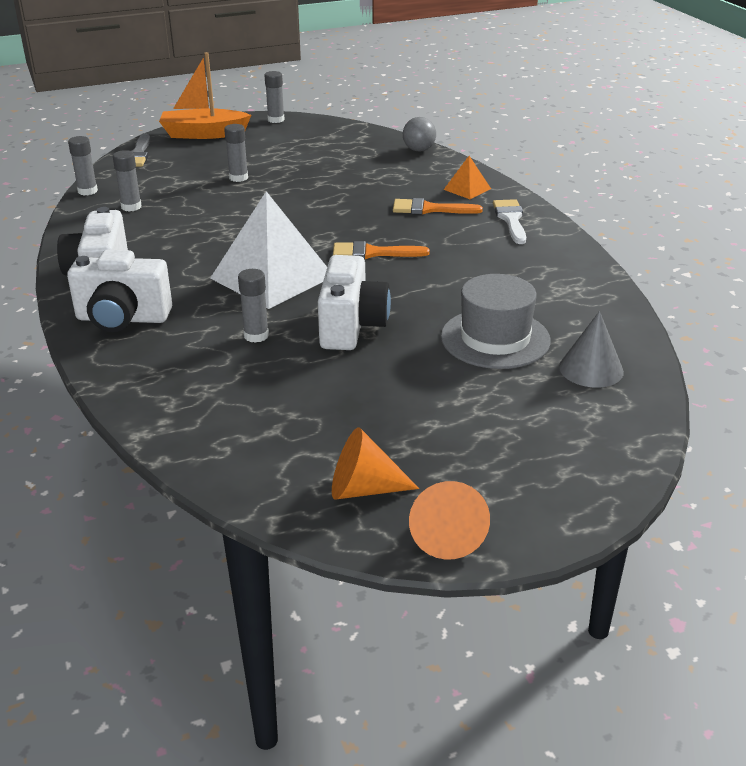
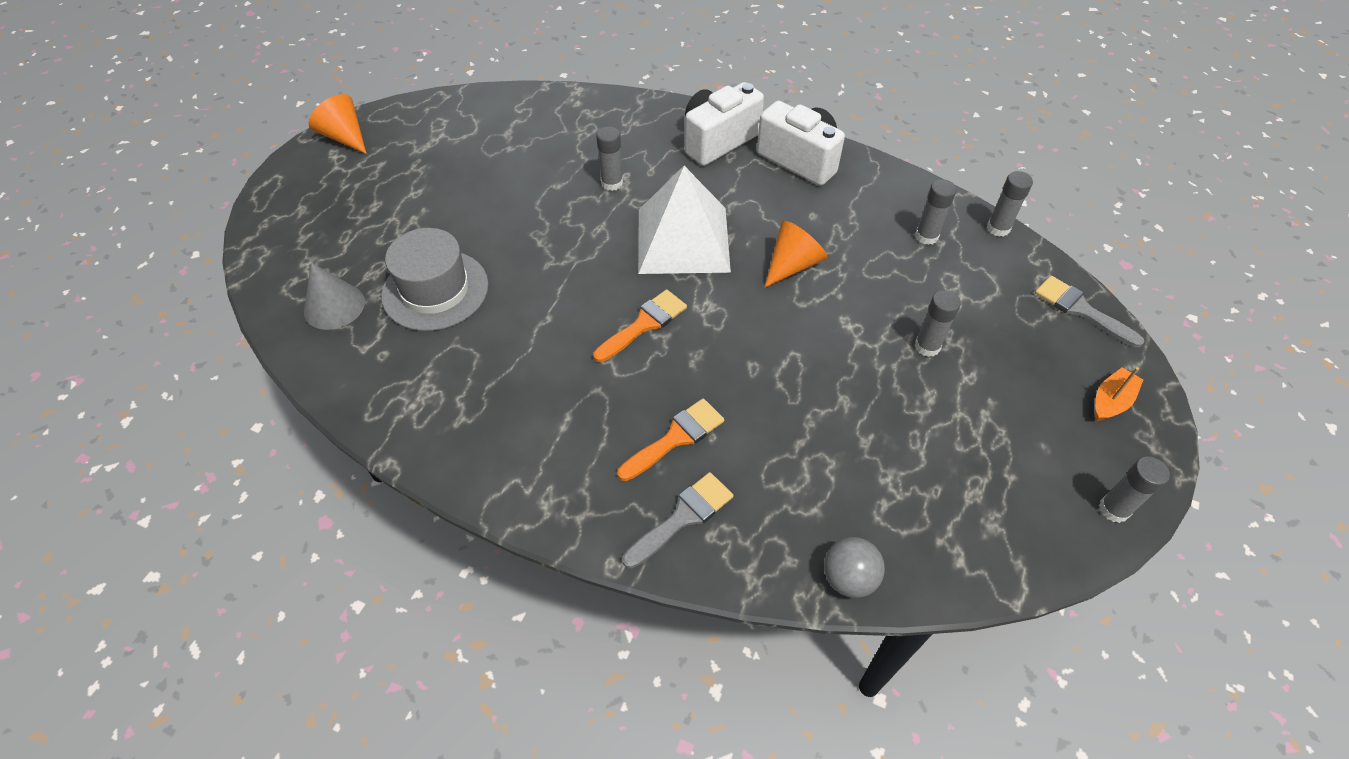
camera: 135 degrees right, 20 degrees up
orange boat [159,52,251,139] -> orange boat [1094,367,1143,421], size x0.52
white camera [318,255,391,350] -> none
orange cone [332,427,419,500] -> orange cone moved to [764,221,827,288]
orange pyramid [444,156,491,199] -> grey brush [622,472,734,569]
white brush [493,199,526,244] -> none

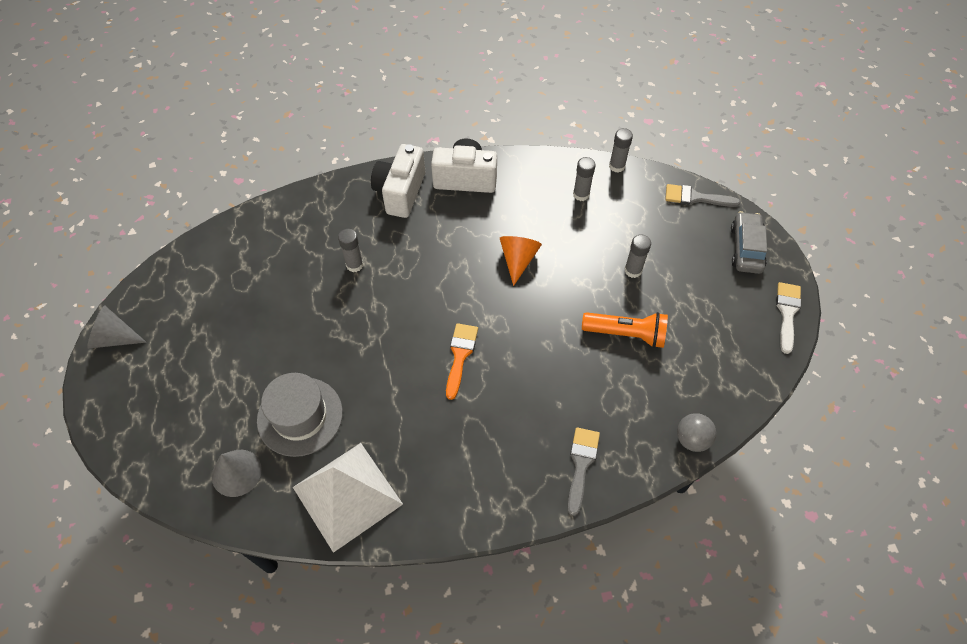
camera: 35 degrees left, 5 degrees up
orange cone [308,94,367,154] -> grey cone [87,305,147,349]
orange brush [617,398,724,481] -> none
white pyramid [638,166,731,274] -> white pyramid moved to [293,443,403,553]
orange boat [1094,367,1143,421] -> grey car [731,211,767,274]
grey glue stick [1099,457,1170,523] -> white brush [776,282,801,354]
none -> orange flashlight [582,312,668,348]

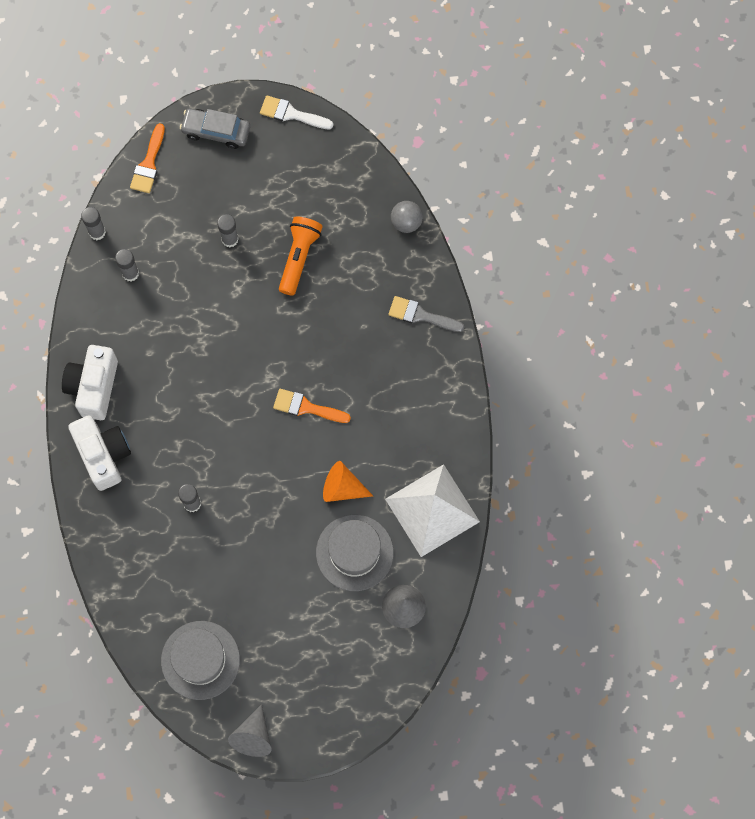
camera: 85 degrees left, 15 degrees up
white camera [371,144,425,218] -> white camera turned 135 degrees counterclockwise [68,415,131,491]
orange cone [500,236,542,286] -> orange cone moved to [323,461,373,502]
grey brush [665,184,740,207] -> orange brush [130,123,165,193]
none -> grey hat [161,621,240,700]

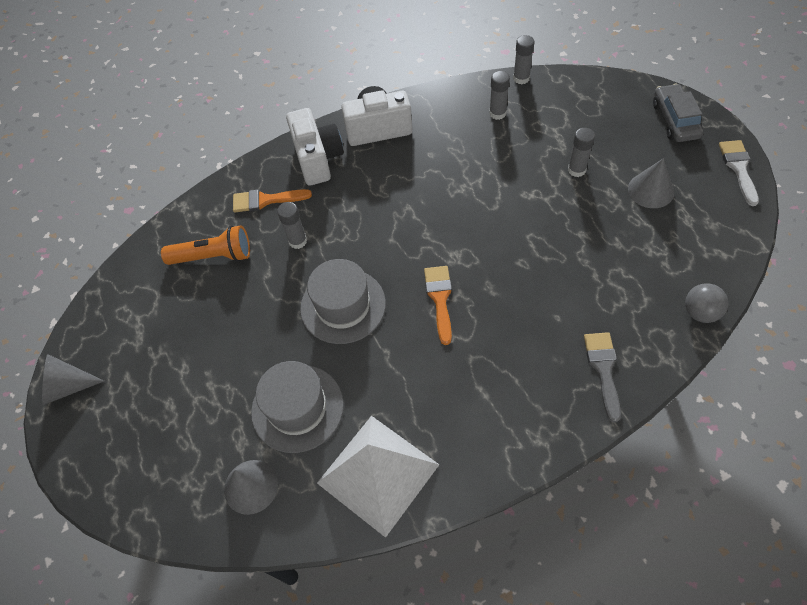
camera: 75 degrees right, 15 degrees down
white camera [68,415,131,491] -> white camera turned 60 degrees counterclockwise [286,108,344,186]
orange brush [130,123,165,193] -> orange brush moved to [233,189,312,213]
grey hat [161,621,240,700] -> grey hat moved to [300,259,386,344]
orange flashlight [279,216,323,296] -> orange flashlight moved to [161,225,250,265]
orange cone [323,461,373,502] -> none
none -> grey cone [628,158,674,208]

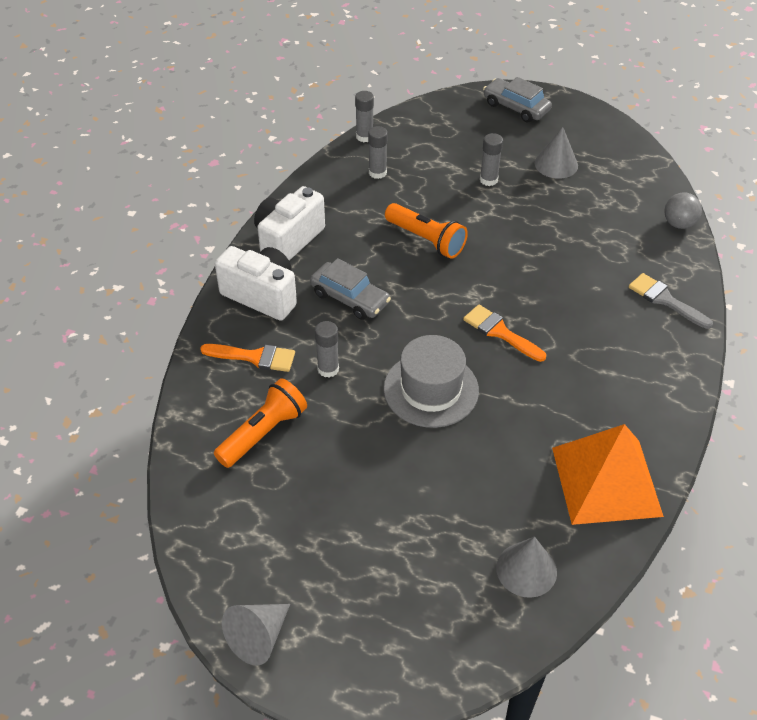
camera: 50 degrees left, 10 degrees down
orange brush [233,189,312,213] -> orange brush turned 120 degrees counterclockwise [200,344,295,372]
grey hat [251,361,344,453] -> none
white pyramid [317,416,439,538] -> orange pyramid [552,424,664,525]
white brush [719,140,759,206] -> none
none -> grey car [310,258,391,320]
none -> orange flashlight [385,203,468,259]

